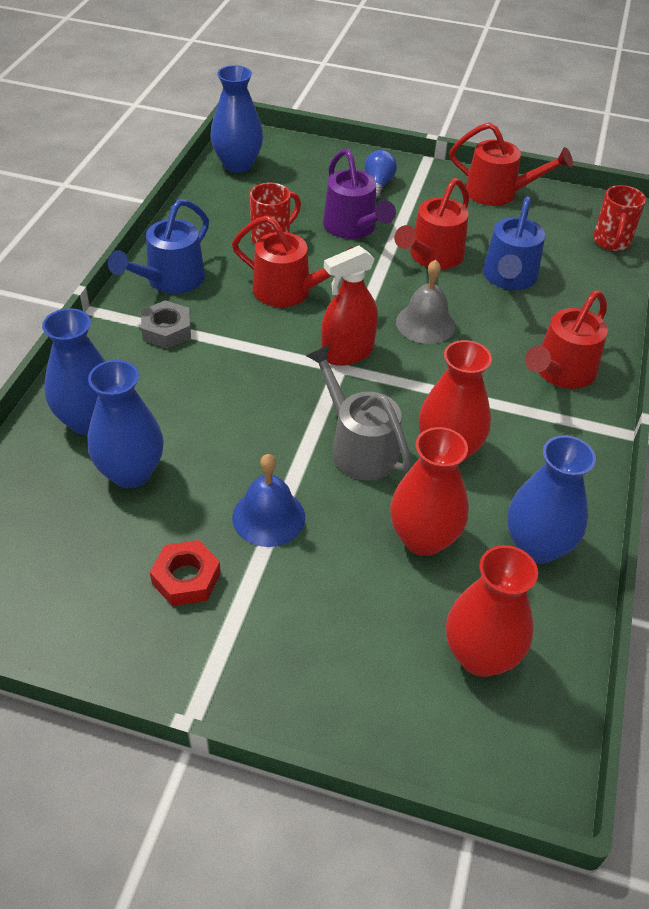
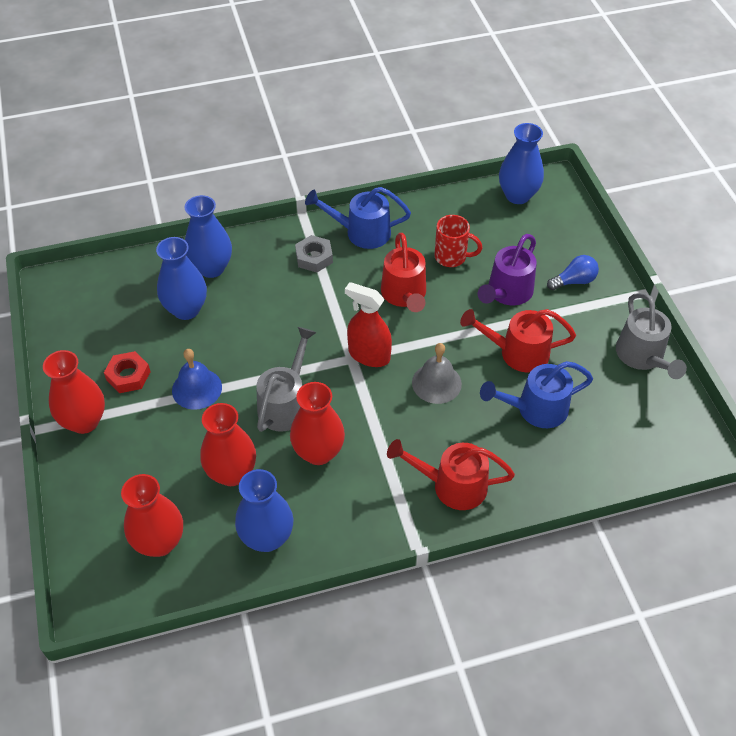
camera: 60 degrees right, 5 degrees up
red watering can [449,122,573,206] -> grey watering can [616,293,687,379]
red mug [593,185,646,251] -> none
none -> red vase [43,350,105,434]

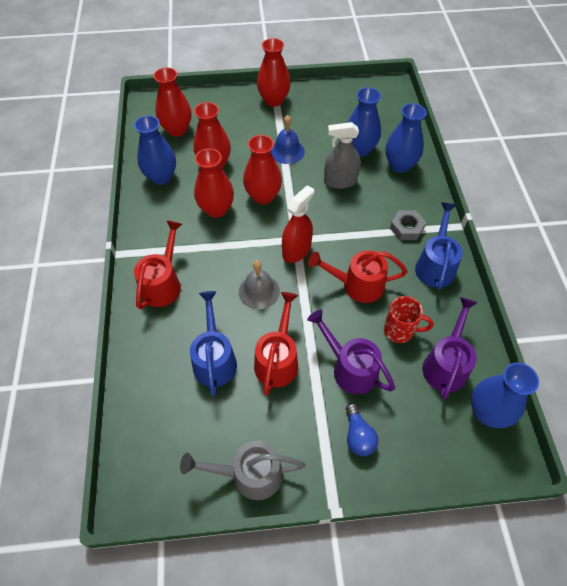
camera: 100 degrees right, 5 degrees up
red nut [104,351,151,393] -> none
grey watering can [256,327,316,432] -> red vase [243,135,282,204]
red mug [435,215,482,267] -> red mug turned 105 degrees counterclockwise [384,296,434,343]
none -> grey spray bottle [324,122,360,189]
none -> purple watering can [422,297,478,399]

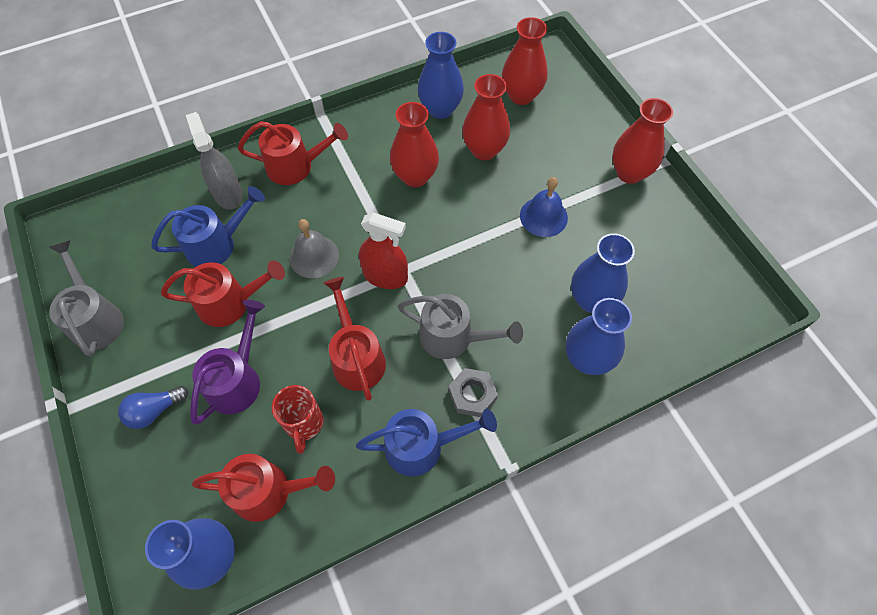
camera: 70 degrees right, 5 degrees up
red vase [243,135,282,204] -> none
grey spray bottle [324,122,360,189] -> grey spray bottle moved to [186,112,243,210]
purple watering can [422,297,478,399] -> red watering can [192,454,335,522]
none -> grey watering can [398,294,523,359]

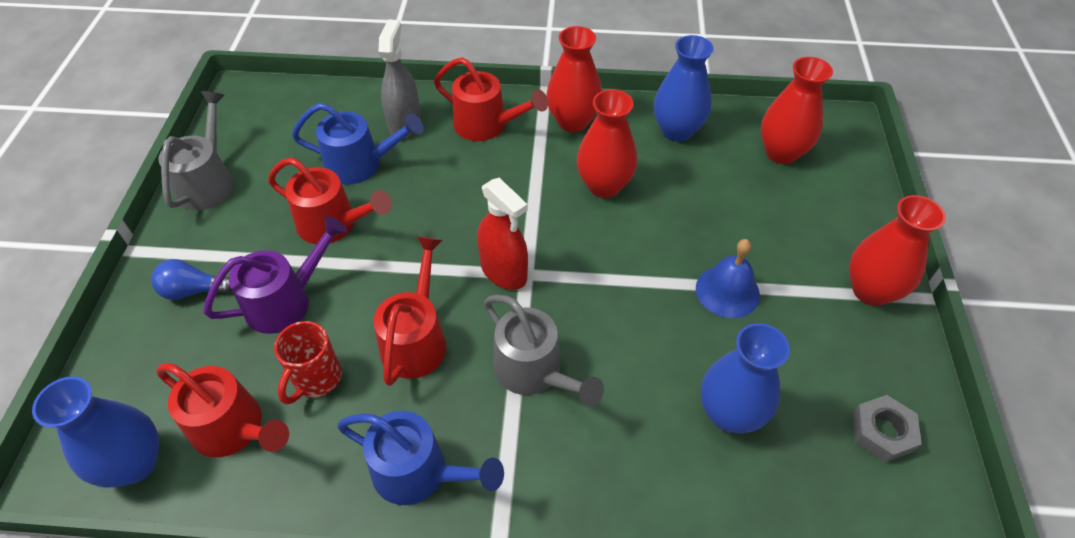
camera: 30 degrees right, 10 degrees down
grey bell [290,219,339,278] -> none
grey nut [449,368,498,417] -> grey nut moved to [853,395,922,463]
red vase [462,74,510,160] -> red vase moved to [546,26,602,132]
blue vase [566,298,632,375] -> none

